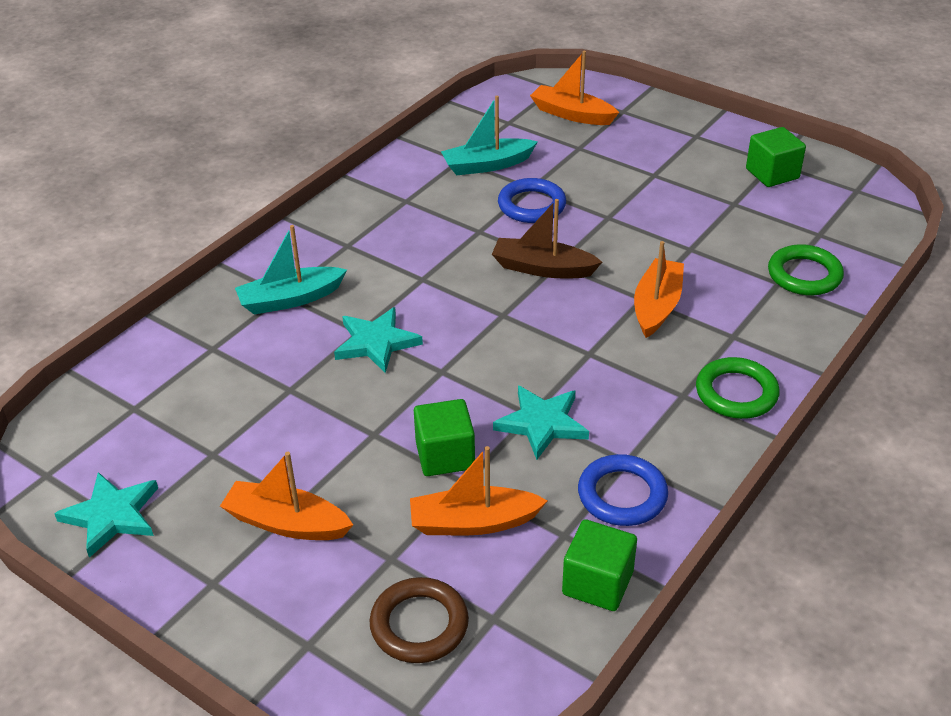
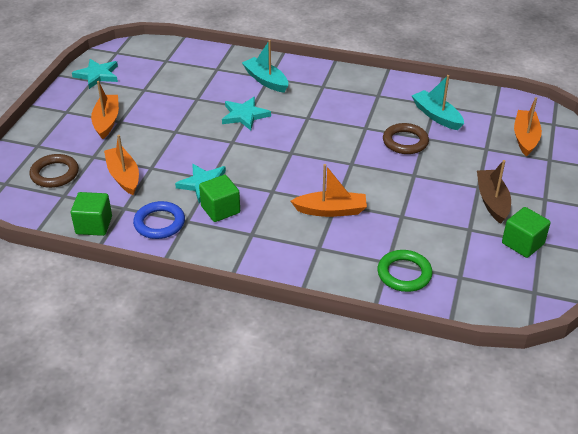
camera: 70 degrees right, 0 degrees up
green cube [414,399,475,476] -> green cube moved to [199,175,240,222]
brown boat [492,199,602,278] -> brown boat moved to [477,160,511,224]
blue ring [498,178,566,223] -> brown ring [383,123,429,154]
green ring [696,357,780,419] -> none

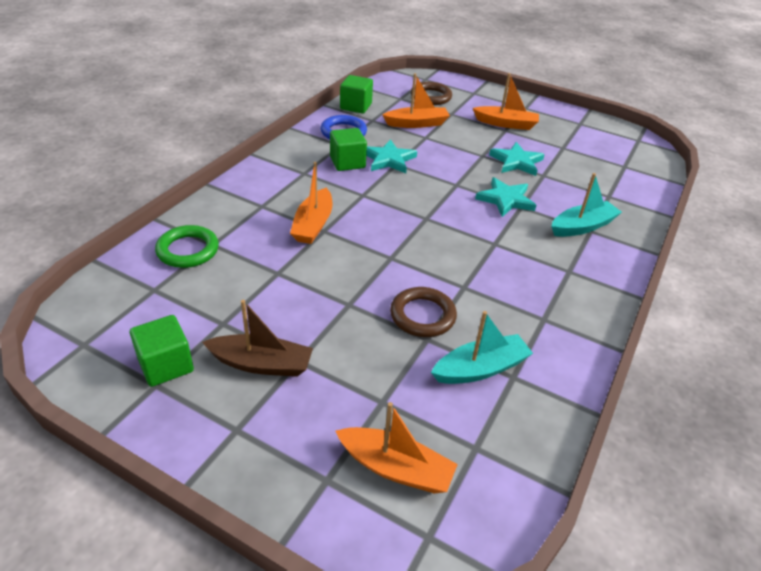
camera: 100 degrees right, 0 degrees up
turquoise star [72,59,118,89] -> turquoise star moved to [489,142,545,176]

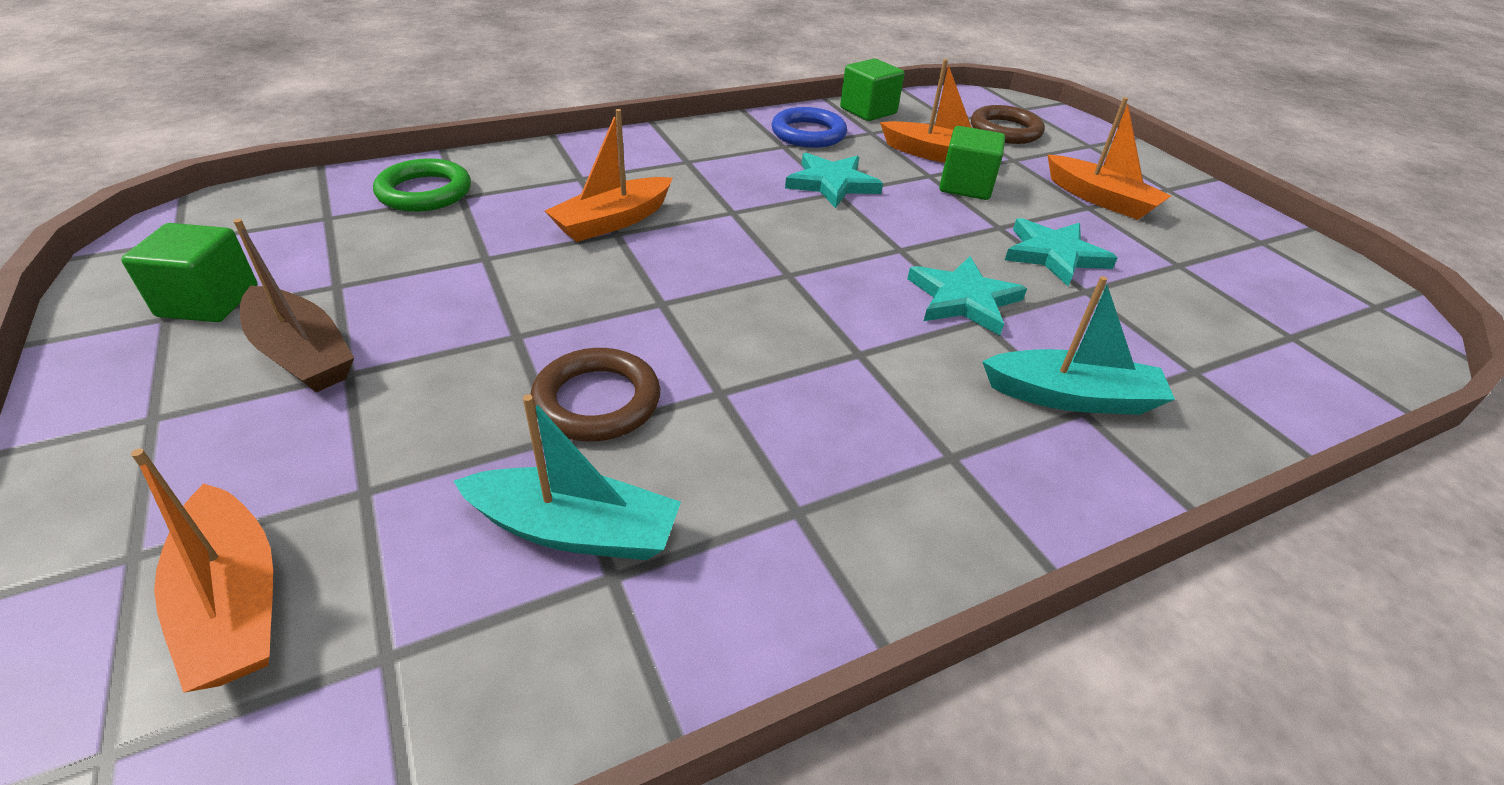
camera: 35 degrees right, 0 degrees up
green cube [330,128,367,171] -> green cube moved to [939,126,1005,200]

